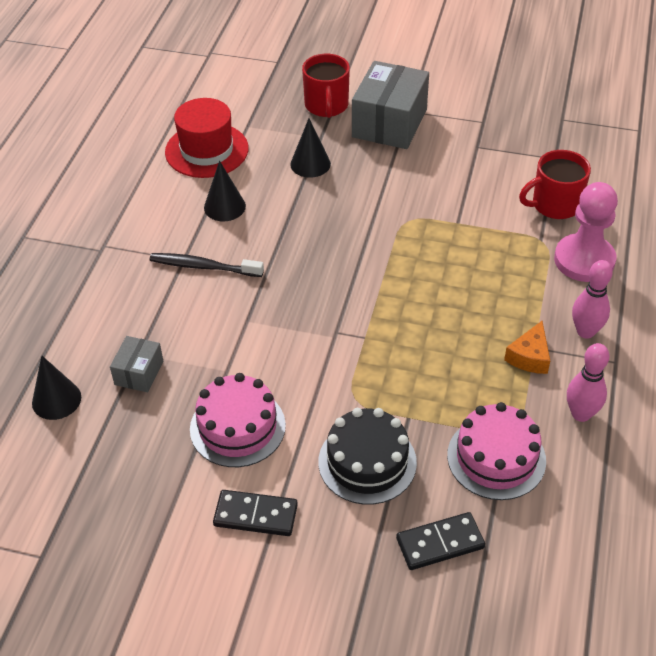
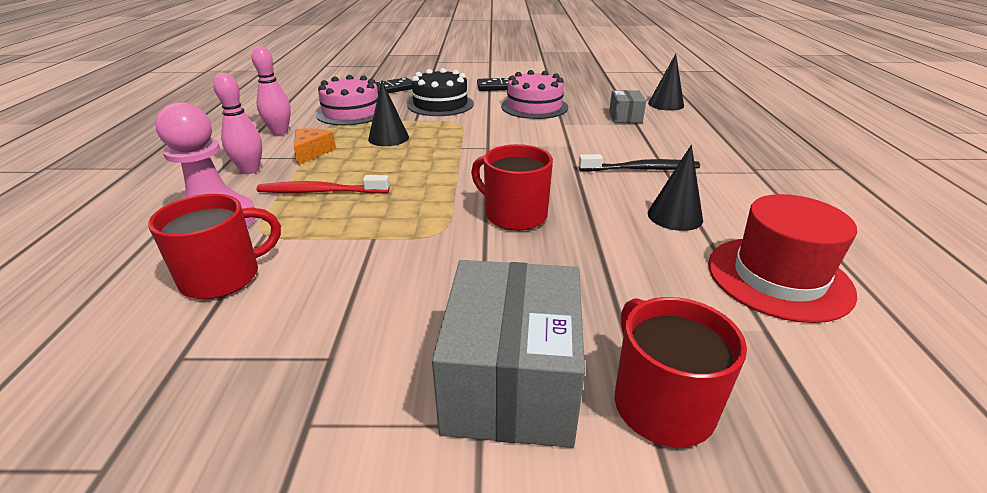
camera: 165 degrees right, 15 degrees down
black cone [290,118,331,178] -> black cone moved to [368,81,409,146]
none -> red toothbrush [257,175,390,194]
none -> red mug [471,144,553,231]

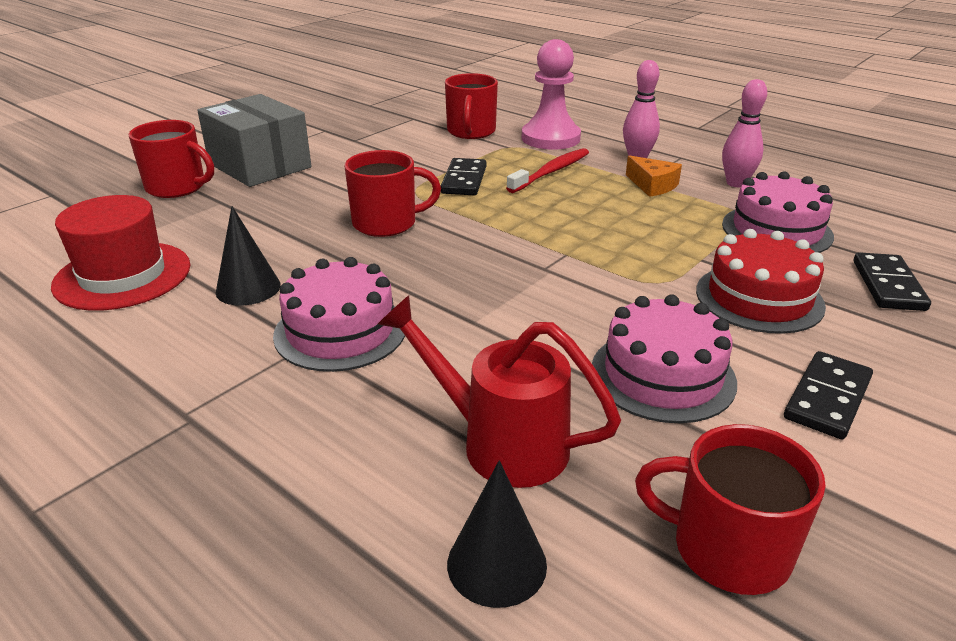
camera: 130 degrees right, 0 degrees up
black cone [368,81,409,146] -> none
black cake [407,68,474,116] -> red cake [696,229,826,334]
black toothbrush [579,154,700,171] -> pink cake [273,257,405,372]
grey box [609,90,646,123] -> red watering can [378,295,621,488]
none -> black domino [441,158,486,195]
none -> red mug [635,424,826,595]

